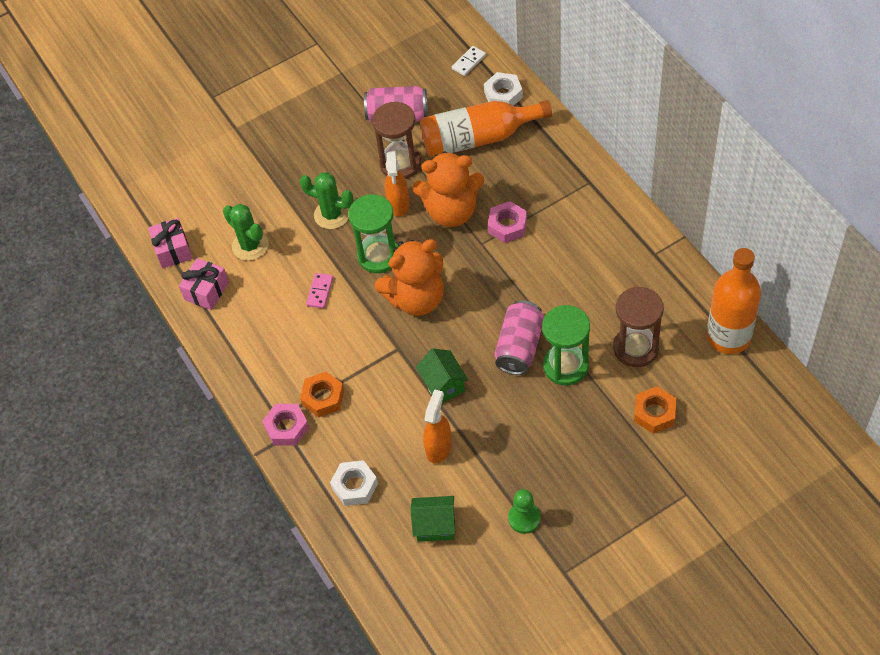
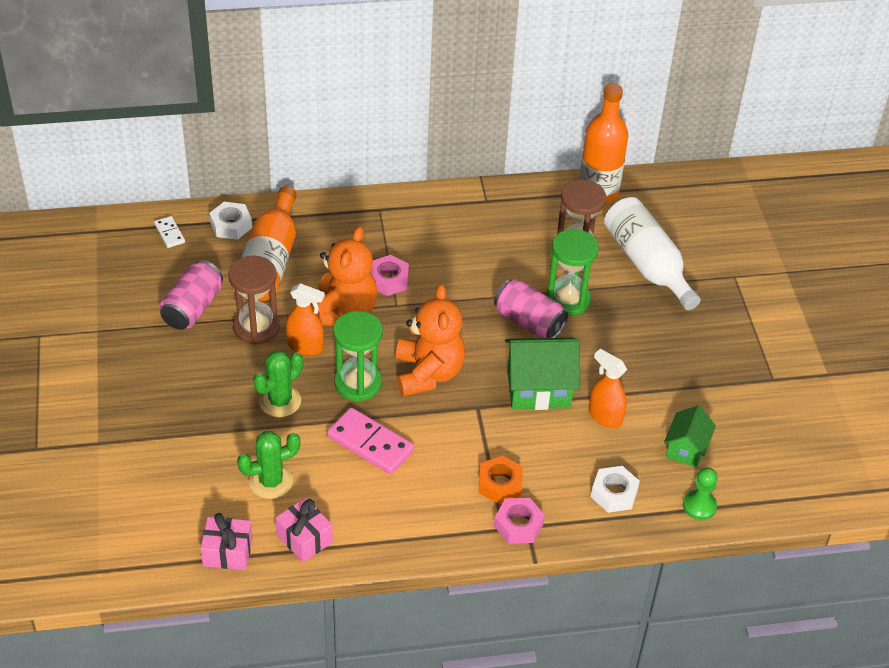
camera: 75 degrees left, 10 degrees down
pink domino [306,273,333,308] -> pink domino [327,408,414,474], size x1.88
green house [416,348,469,403] -> green house [505,338,580,410], size x1.64
green pawn [508,489,541,534] -> green pawn moved to [683,468,717,520]
orange nut [634,386,676,434] -> white bottle [604,197,701,310]

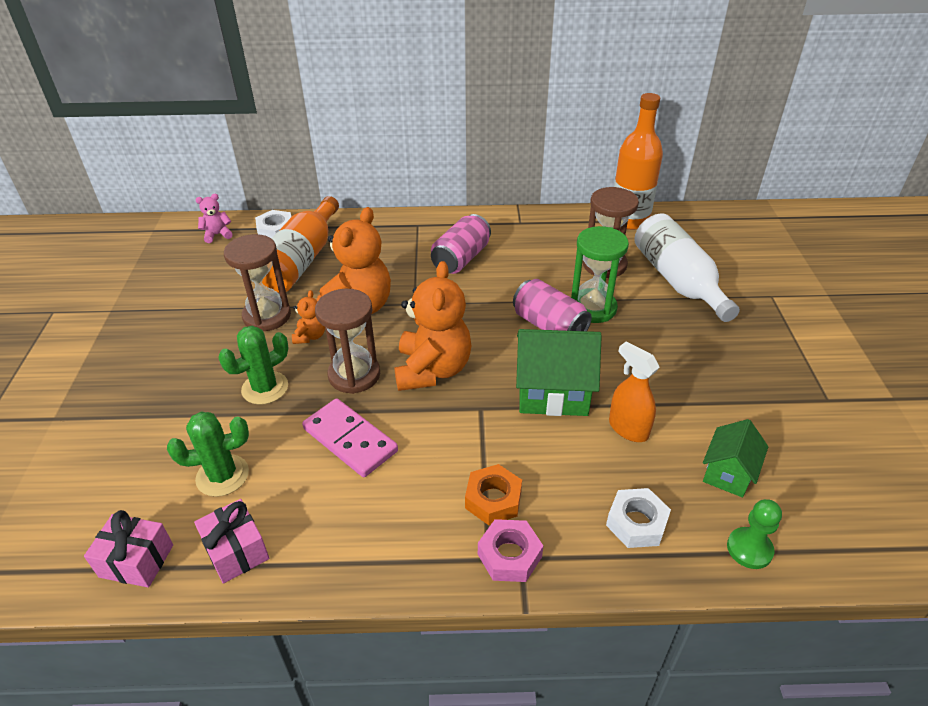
camera: 10 degrees right, 5 degrees down
white domino [154,216,185,248] -> pink teddy bear [195,194,233,243]
pink can [160,260,223,330] -> pink can moved to [431,214,491,274]
orange spray bottle [286,283,325,355] -> orange teddy bear [292,290,325,344]
green hourglass [333,311,382,401] -> brown hourglass [315,289,380,394]
pink nut [370,255,409,296] -> none

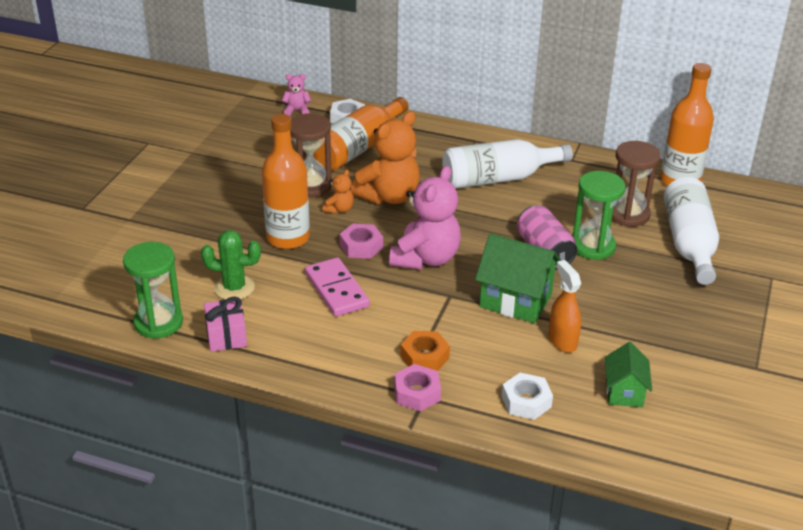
camera: 20 degrees right, 5 degrees down
pink gift [84,510,173,588] -> green hourglass [123,242,183,339]
green cactus [218,326,288,405] -> orange bottle [262,114,310,249]
brown hourglass [315,289,380,394] -> pink nut [340,223,383,259]
orange teddy bear [394,261,472,391] -> pink teddy bear [389,166,461,270]
pink can [431,214,491,274] -> white bottle [442,139,573,189]
green house [703,419,768,497] -> green house turned 45 degrees counterclockwise [605,342,652,407]
green pawn [727,499,782,569] -> none

